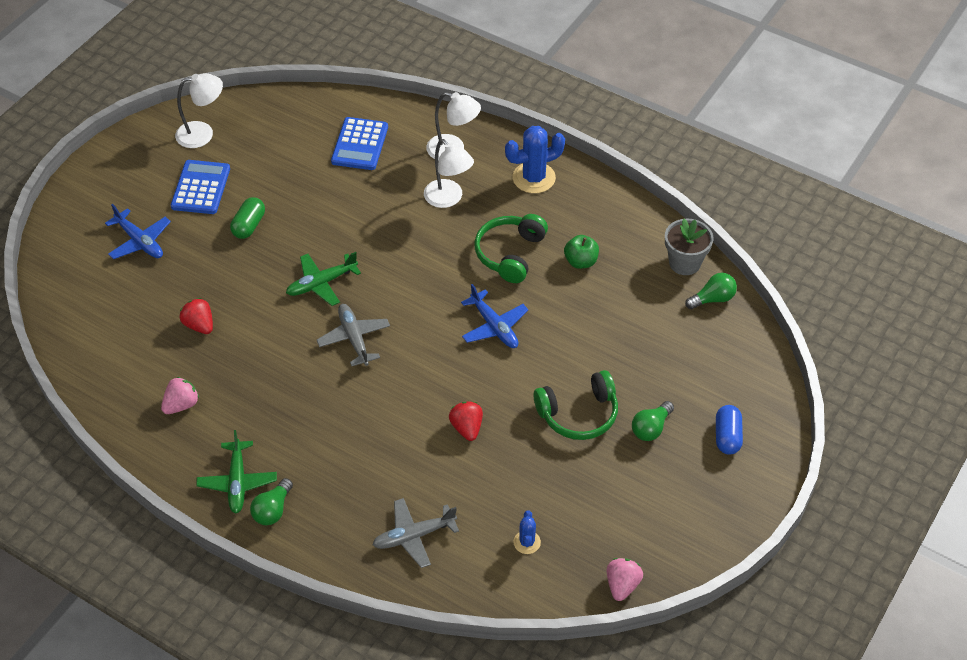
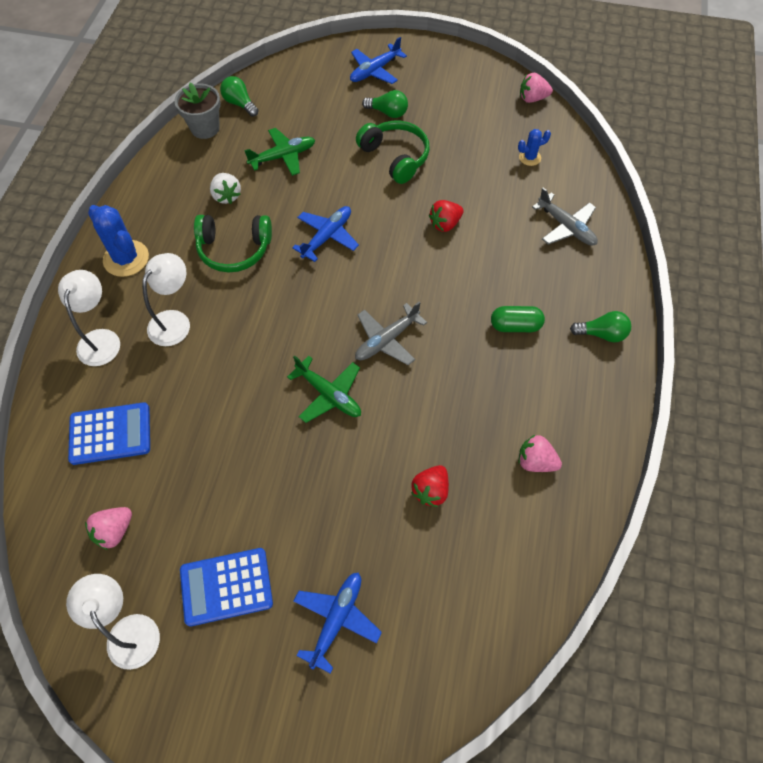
camera: 110 degrees left, 10 degrees up
green plane [196,430,277,513] -> green plane moved to [244,128,315,176]
green capsule [230,197,265,239] -> green capsule moved to [491,306,545,332]
green apple [564,235,599,269] -> white strawberry [210,173,241,204]
blue capsule [716,405,743,454] -> blue plane [350,37,407,84]
none -> pink strawberry [85,507,132,550]

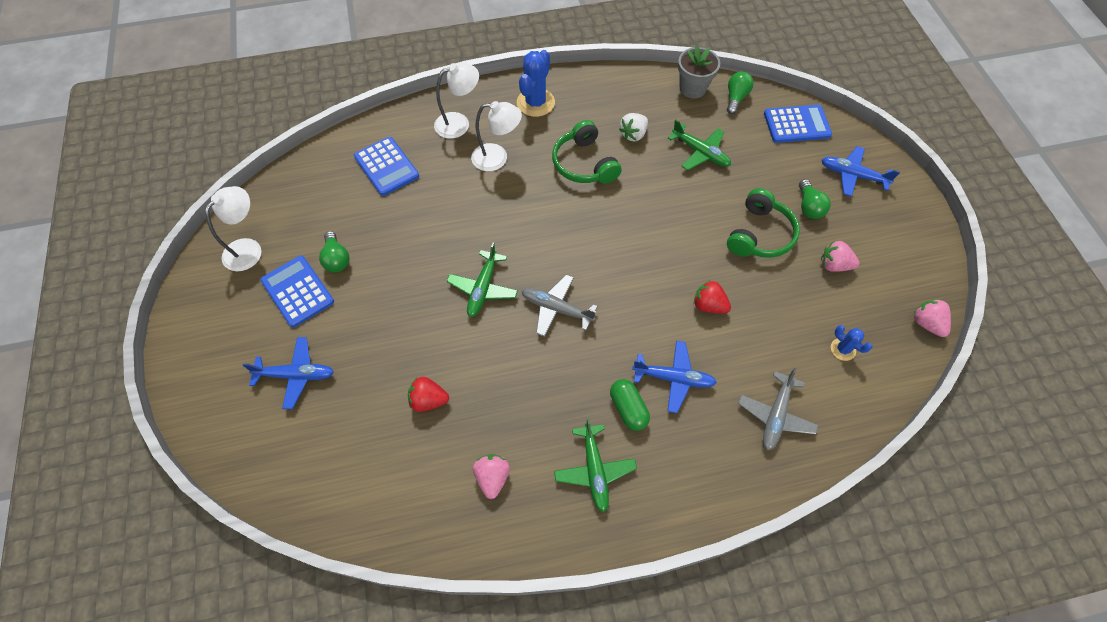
camera: 65 degrees right, 0 degrees up
pink strawberry [85,507,132,550] -> pink strawberry moved to [821,241,859,272]
blue plane [292,206,359,262] -> blue plane moved to [632,341,717,413]
green light bulb [570,311,631,342] -> green light bulb moved to [319,231,349,272]
none -> green plane [554,418,637,513]
none -> blue calculator [764,105,832,143]

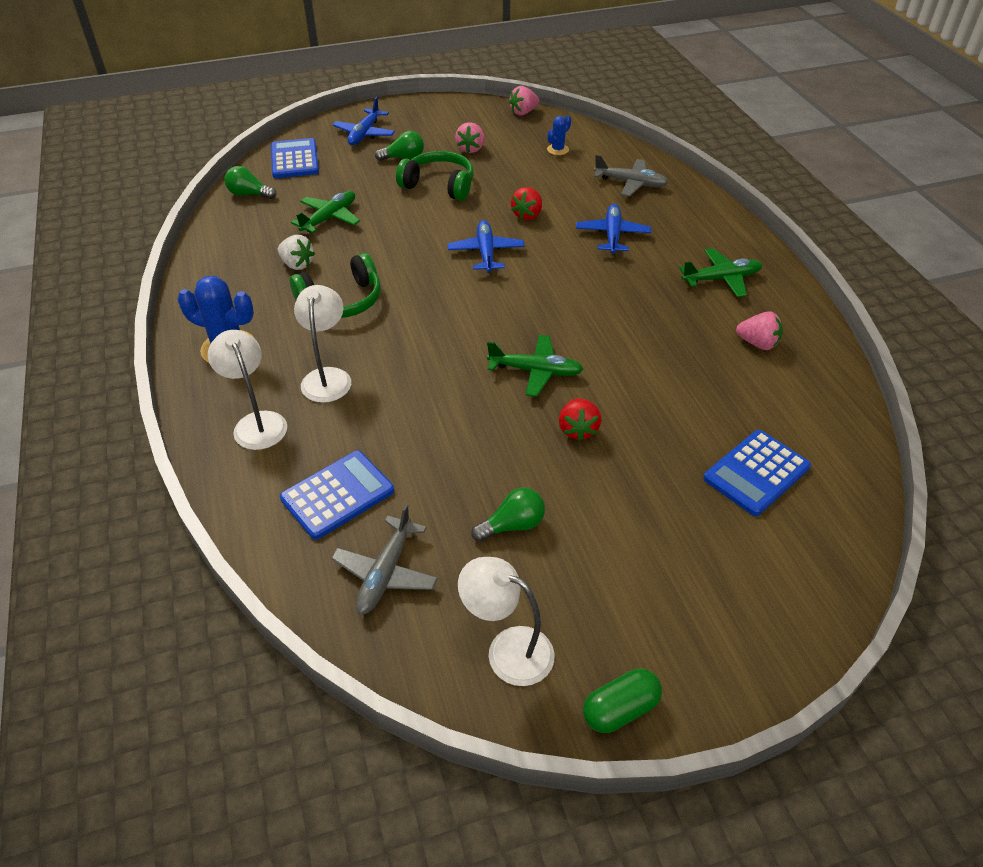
camera: 95 degrees left, 15 degrees down
blue plane [243,337,334,409] -> blue plane moved to [448,220,524,272]
blue calculator [261,256,334,327] -> blue calculator moved to [703,430,811,516]
red strawberry [408,377,449,412] -> red strawberry moved to [559,398,602,441]
pink strawberry [473,454,510,499] -> pink strawberry turned 150 degrees counterclockwise [736,311,783,350]
grey plane [522,275,598,337] -> grey plane moved to [331,504,438,614]
green capsule [610,379,650,431] -> green capsule moved to [583,668,662,733]
grey flower pot [678,46,720,98] -> none

